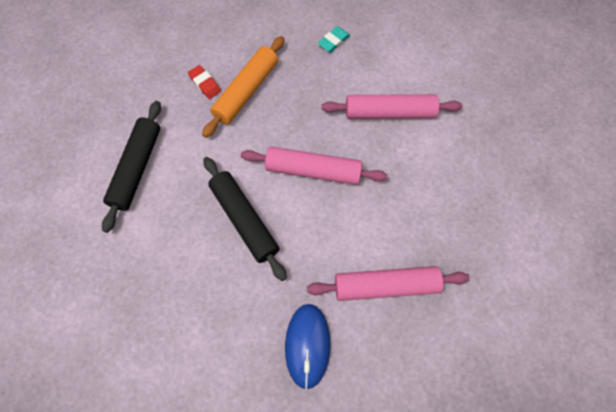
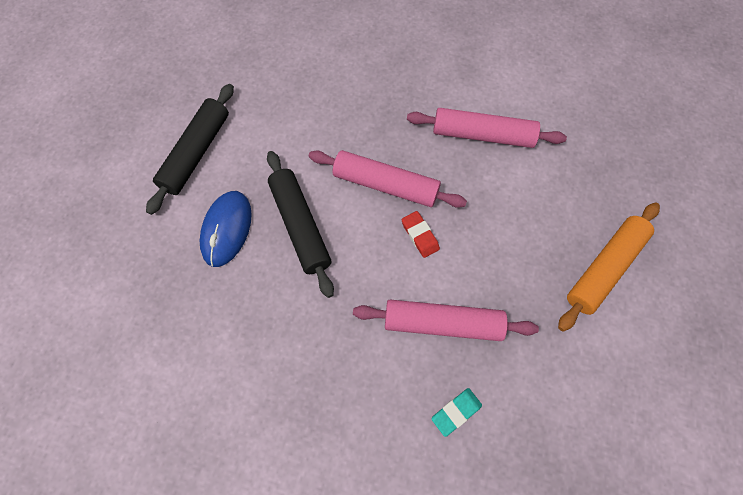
camera: 10 degrees right, 0 degrees up
red eraser [188,65,221,99] -> red eraser moved to [402,211,440,258]
orange rolling pin [202,36,285,138] -> orange rolling pin moved to [558,202,660,332]
blue mouse [285,304,331,390] -> blue mouse moved to [200,191,252,267]
turquoise eraser [318,26,350,52] -> turquoise eraser moved to [431,388,482,437]

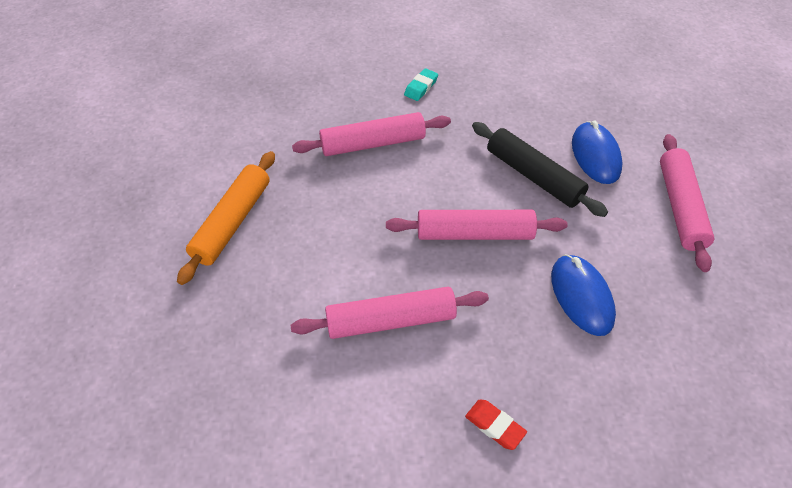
camera: 160 degrees right, 15 degrees down
black rolling pin [146,84,234,215] -> pink rolling pin [660,134,714,272]
red eraser [402,211,440,258] -> red eraser moved to [465,399,527,450]
turquoise eraser [431,388,482,437] -> turquoise eraser moved to [404,68,438,101]
none -> blue mouse [551,254,616,336]

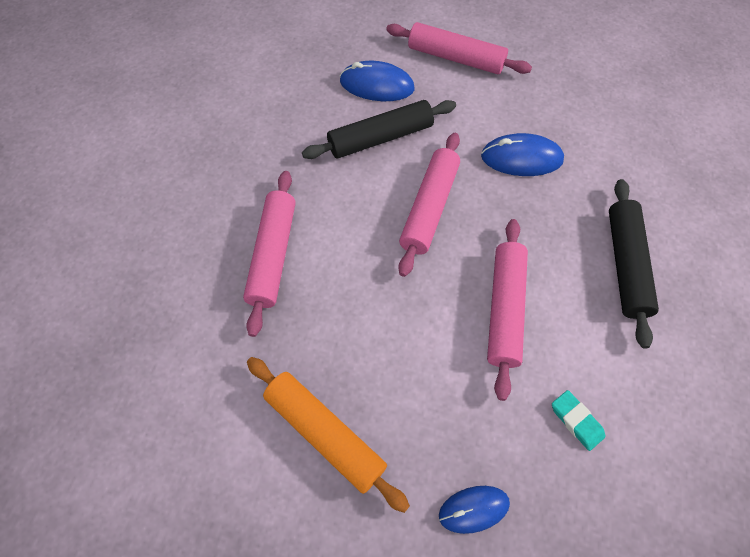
camera: 70 degrees left, 10 degrees up
turquoise eraser [404,68,438,101] -> turquoise eraser moved to [552,390,606,451]
red eraser [465,399,527,450] -> black rolling pin [609,179,659,349]
none -> blue mouse [439,486,510,534]

